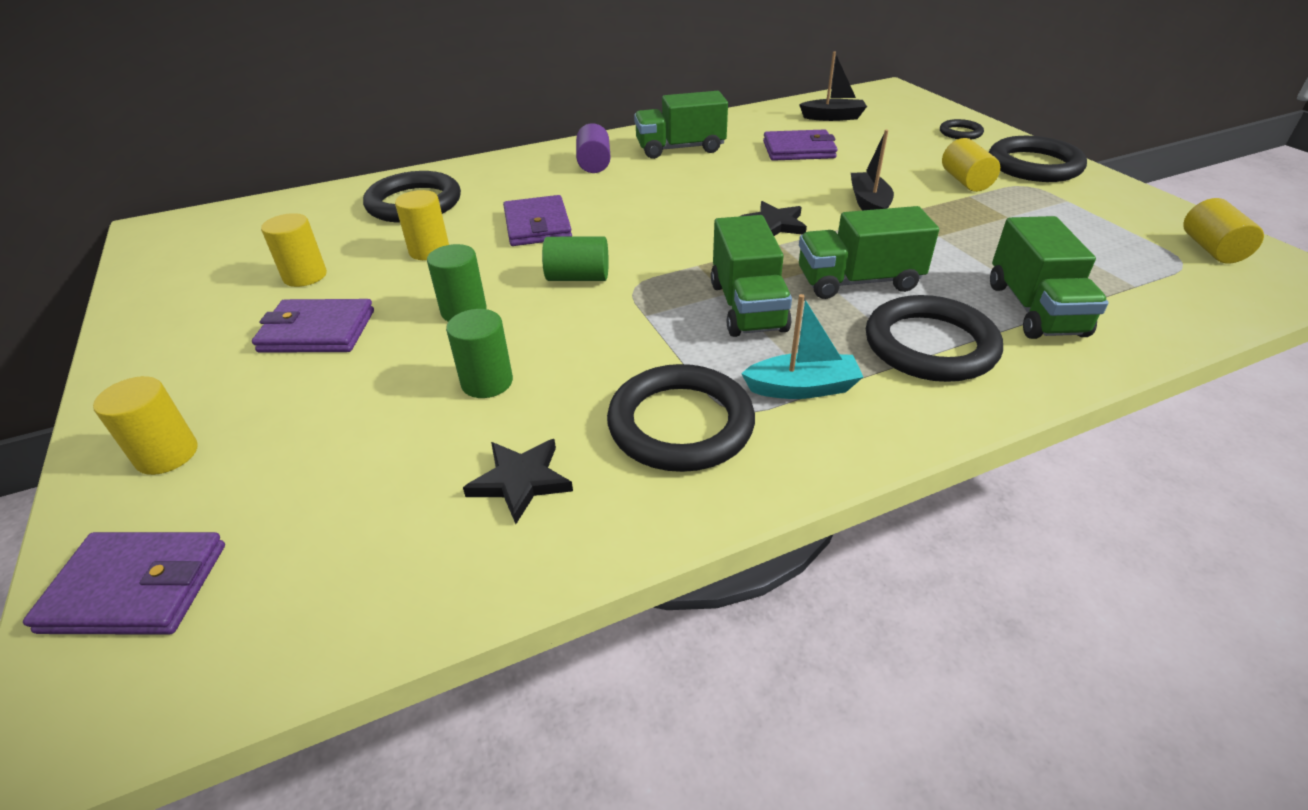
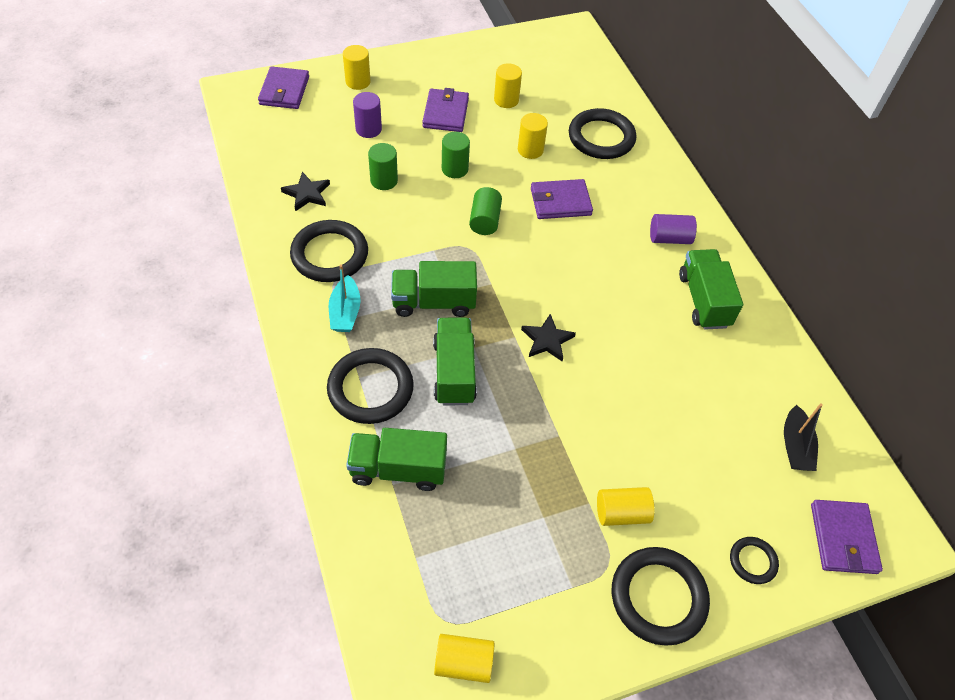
camera: 90 degrees right, 15 degrees up
purple wallet [763,129,838,161] -> purple wallet moved to [811,500,883,574]
black boat [851,130,894,210] -> none
none -> purple cylinder [353,92,382,138]

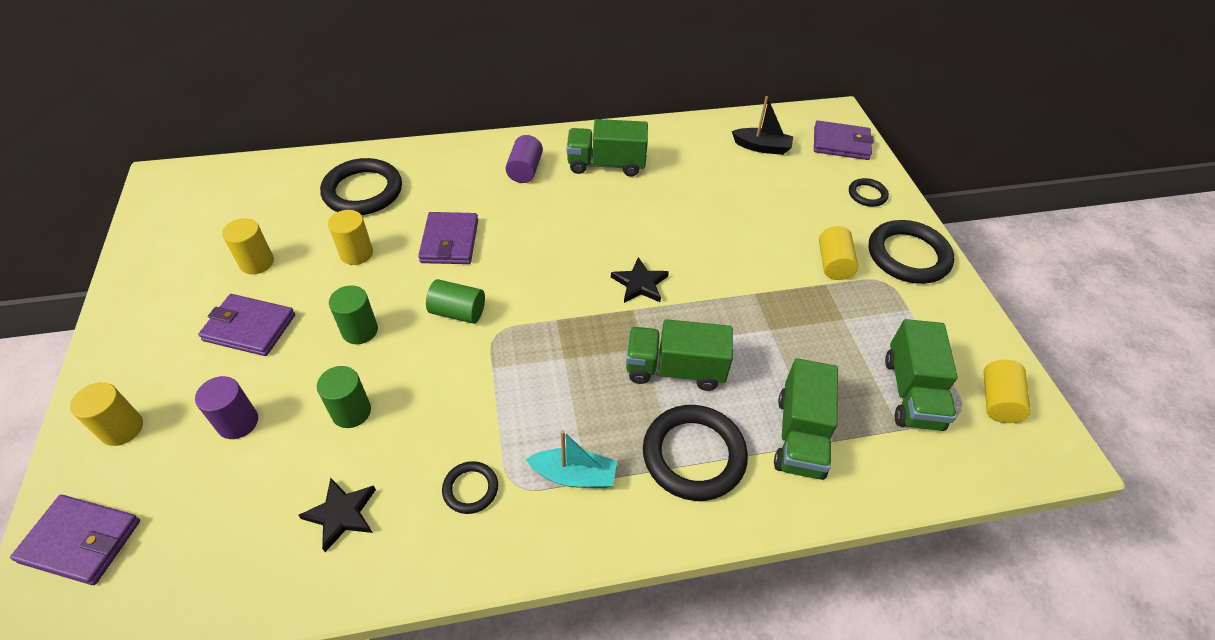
camera: 80 degrees left, 5 degrees down
black ring [290,220,368,282] -> black ring [442,461,498,514], size x0.51
green truck [391,261,477,317] -> green truck moved to [885,319,958,431]

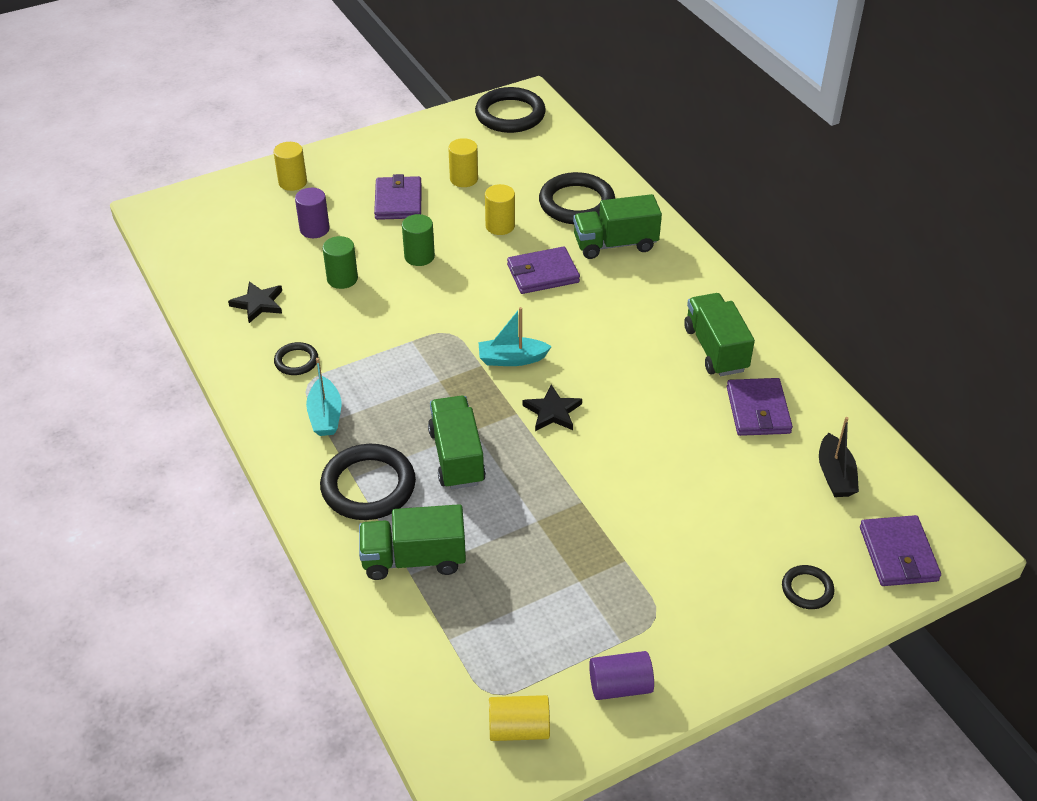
camera: 75 degrees right, 5 degrees down
purple wallet [10,495,140,585] -> purple wallet moved to [727,378,793,436]
green cylinder [426,279,485,324] -> none
purple cylinder [505,135,543,183] -> purple cylinder moved to [589,651,654,700]
yellow cylinder [819,226,858,280] -> none
black ring [869,220,954,284] -> black ring moved to [475,87,546,133]
green truck [885,319,958,431] -> green truck moved to [573,194,662,259]
none -> turquoise boat [479,307,552,366]

